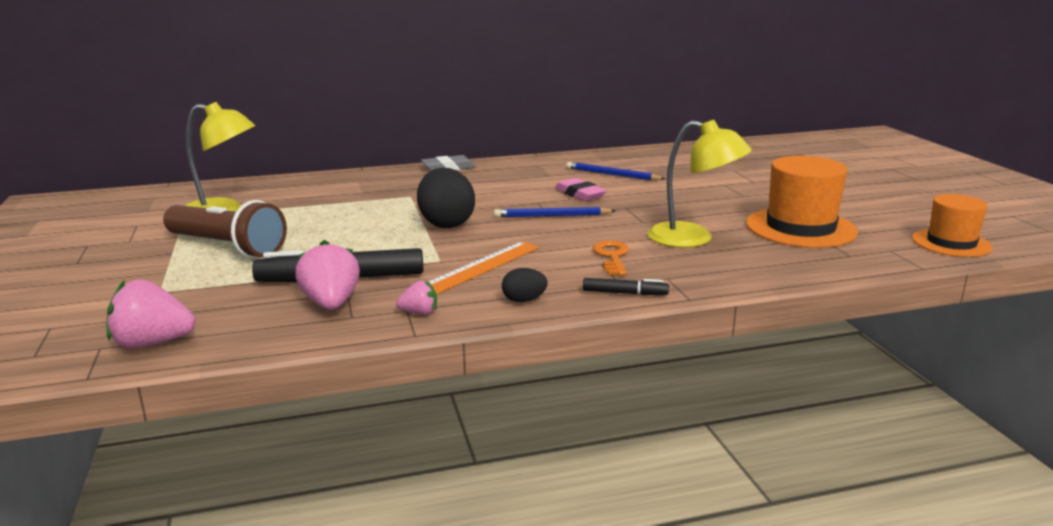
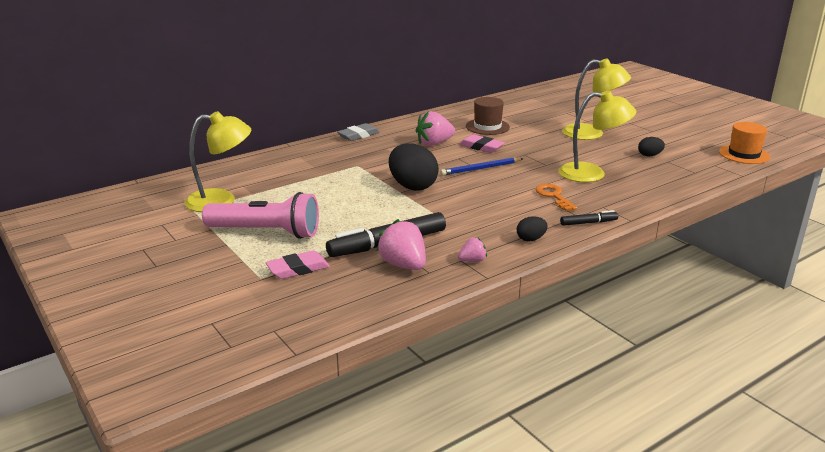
camera: 20 degrees left, 5 degrees up
pink strawberry [106,279,196,349] -> pink strawberry moved to [416,111,455,146]
brown flashlight [163,200,287,258] -> pink flashlight [202,192,319,239]
orange ruler [429,241,539,295] -> none
blue pencil [566,162,665,181] -> brown hat [466,97,510,135]
orange hat [746,156,858,248] -> black egg [638,137,665,156]
none -> pink eraser [265,250,330,279]
none -> yellow lamp [562,58,631,140]

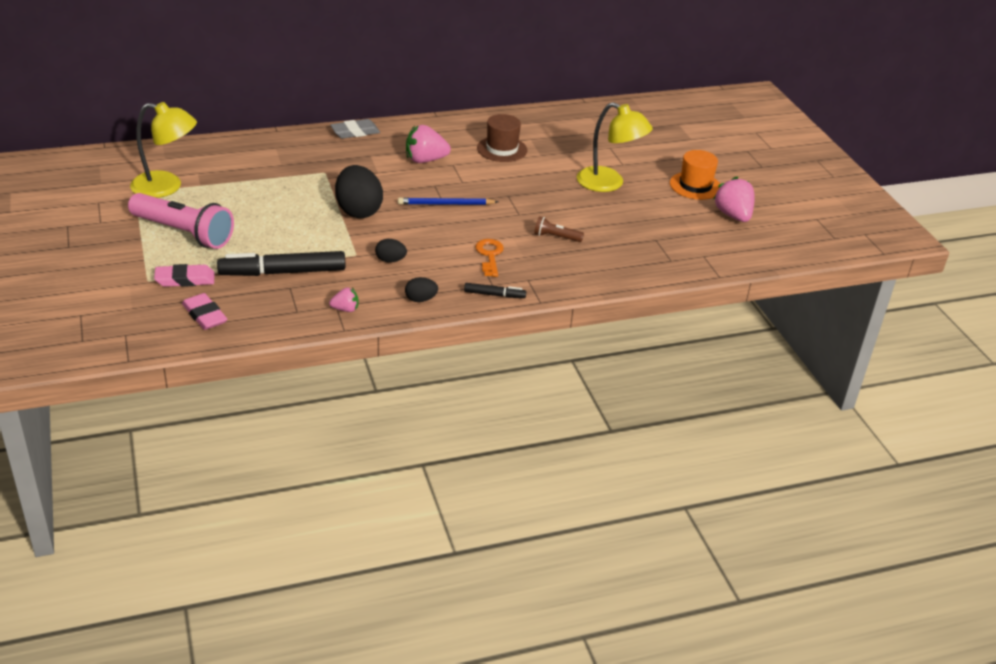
camera: 15 degrees right, 10 degrees up
pink strawberry [377,219,426,270] -> pink strawberry moved to [713,176,755,222]
pink eraser [459,134,505,153] -> pink eraser moved to [182,293,228,330]
yellow lamp [558,90,636,182] -> brown flashlight [534,216,584,242]
black egg [638,137,665,156] -> black egg moved to [375,239,407,263]
orange hat [719,122,770,164] -> orange hat moved to [670,150,720,200]

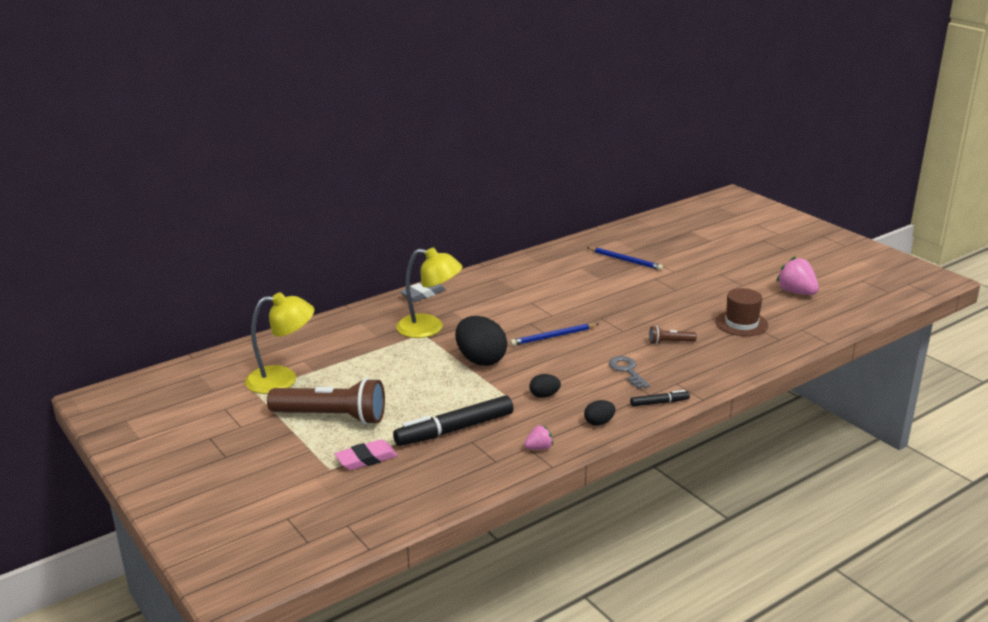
camera: 15 degrees left, 10 degrees down
pink flashlight [128,193,234,249] -> brown flashlight [267,378,385,425]
pink eraser [182,293,228,330] -> none
pink strawberry [406,125,451,163] -> none
orange key [475,239,504,277] -> grey key [609,356,650,389]
brown hat [477,114,527,162] -> brown hat moved to [715,288,768,336]
yellow lamp [577,102,653,192] -> yellow lamp moved to [396,248,463,338]
orange hat [670,150,720,200] -> none
none -> blue pencil [587,247,663,270]

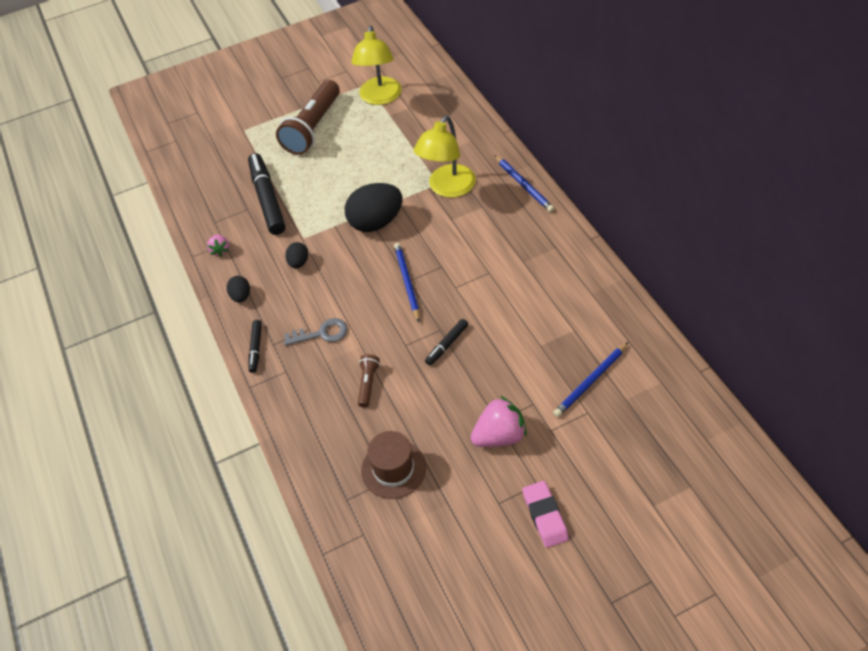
camera: 105 degrees right, 25 degrees up
pink eraser [335,439,398,470] -> pink eraser moved to [522,481,569,548]
grey eraser [400,283,446,302] -> blue pencil [495,155,554,212]
pink strawberry [776,256,819,295] -> pink strawberry moved to [471,396,527,447]
none -> black marker [425,319,468,365]

